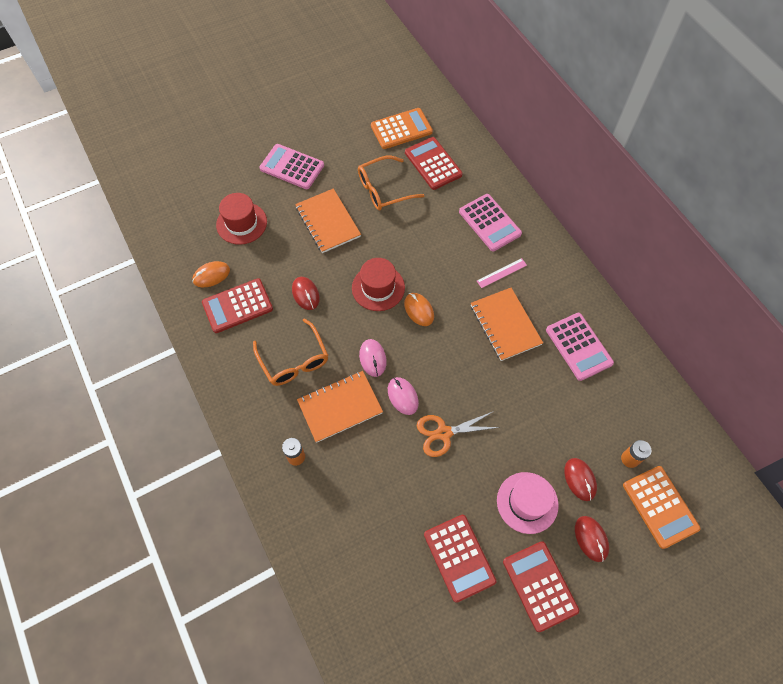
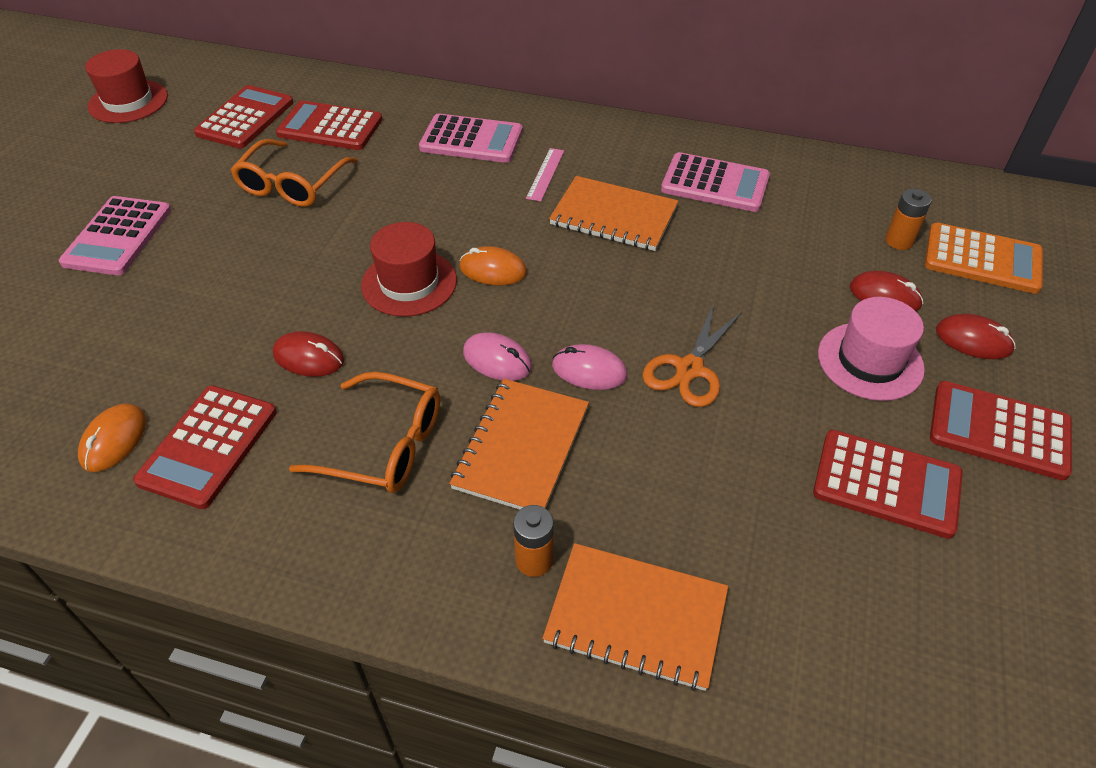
camera: 45 degrees left, 15 degrees down
red hat [216,193,267,245] -> red hat moved to [85,49,168,123]
pink calculator [259,144,324,189] -> pink calculator turned 60 degrees counterclockwise [59,196,171,275]
orange notebook [295,188,361,253] -> orange notebook moved to [542,543,728,691]
orange calculator [371,108,433,149] -> red calculator [194,85,293,148]

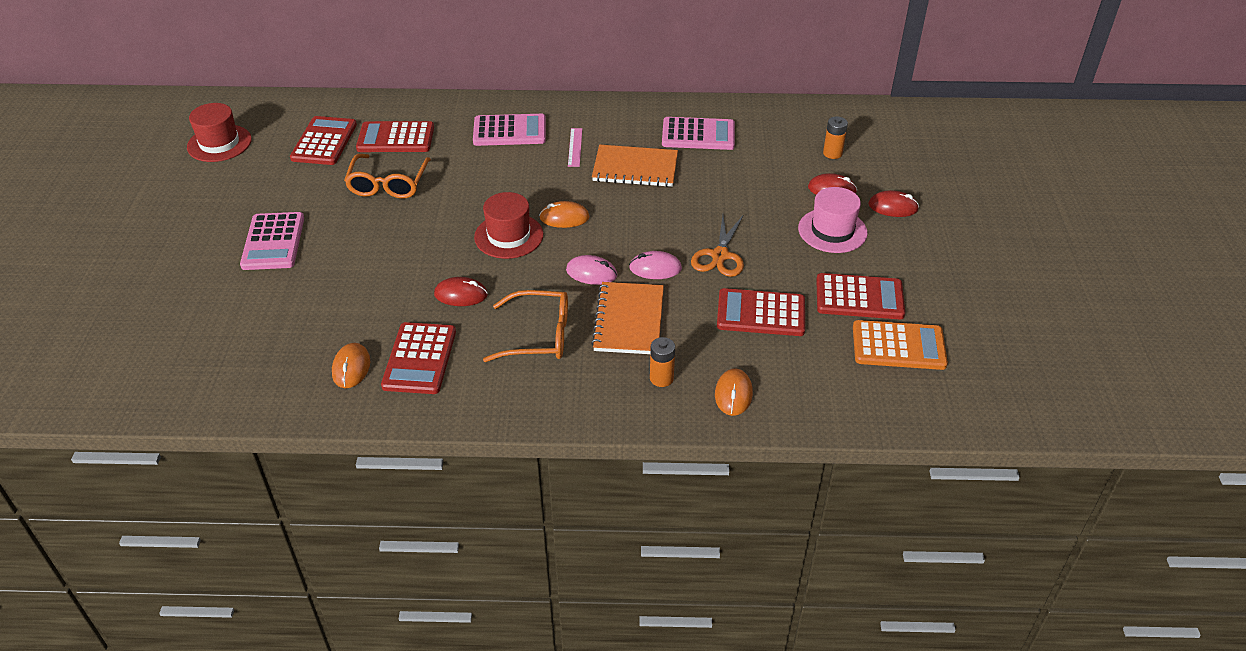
camera: 15 degrees left, 5 degrees down
orange notebook [542,543,728,691] -> orange mouse [715,368,753,416]
orange calculator [925,223,1043,294] -> orange calculator moved to [853,320,948,370]
red calculator [930,381,1072,480] -> red calculator moved to [717,288,805,336]

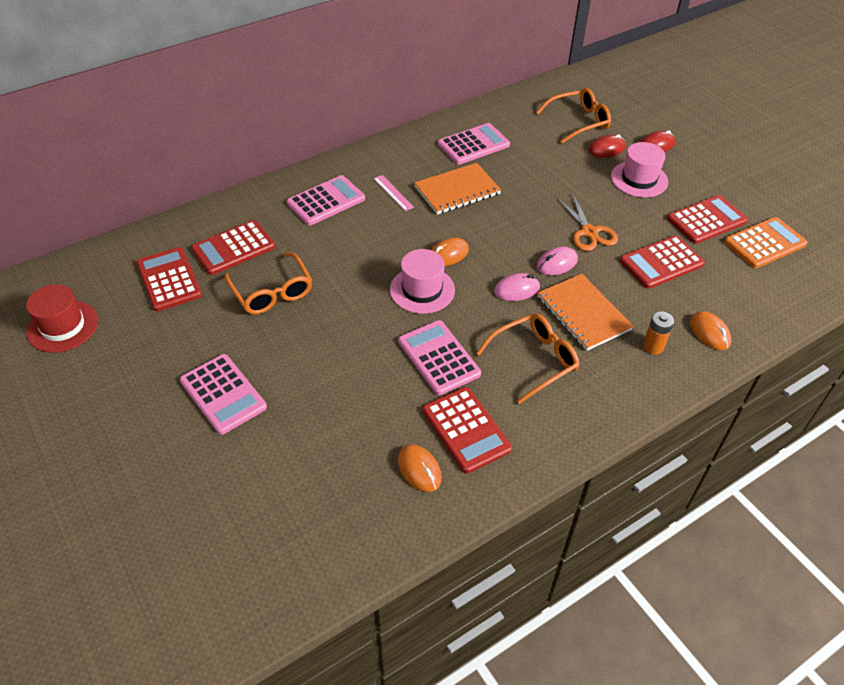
camera: 35 degrees left, 5 degrees up
red mouse [434,277,488,306] -> pink calculator [398,320,481,396]
red hat [474,192,543,259] -> pink hat [390,249,455,314]
orange battery [823,116,848,159] -> orange glasses [536,88,611,144]

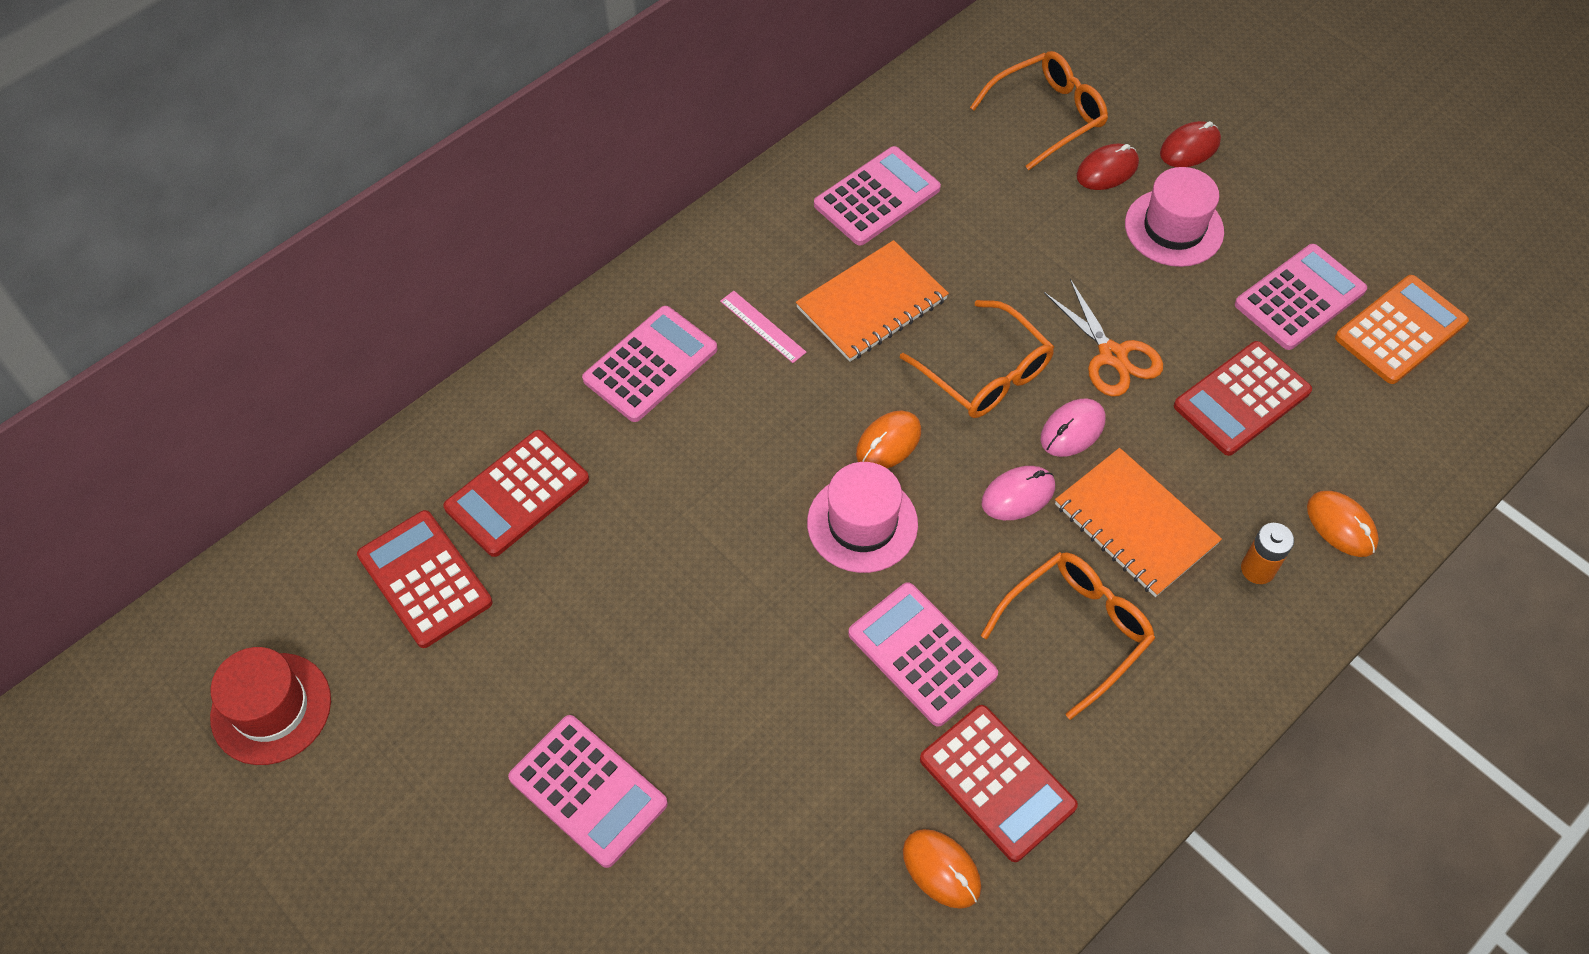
camera: 10 degrees left, 10 degrees up
orange glasses [224,252,312,314] -> orange glasses moved to [900,300,1054,418]
red calculator [667,195,748,244] -> pink calculator [1235,244,1367,350]

